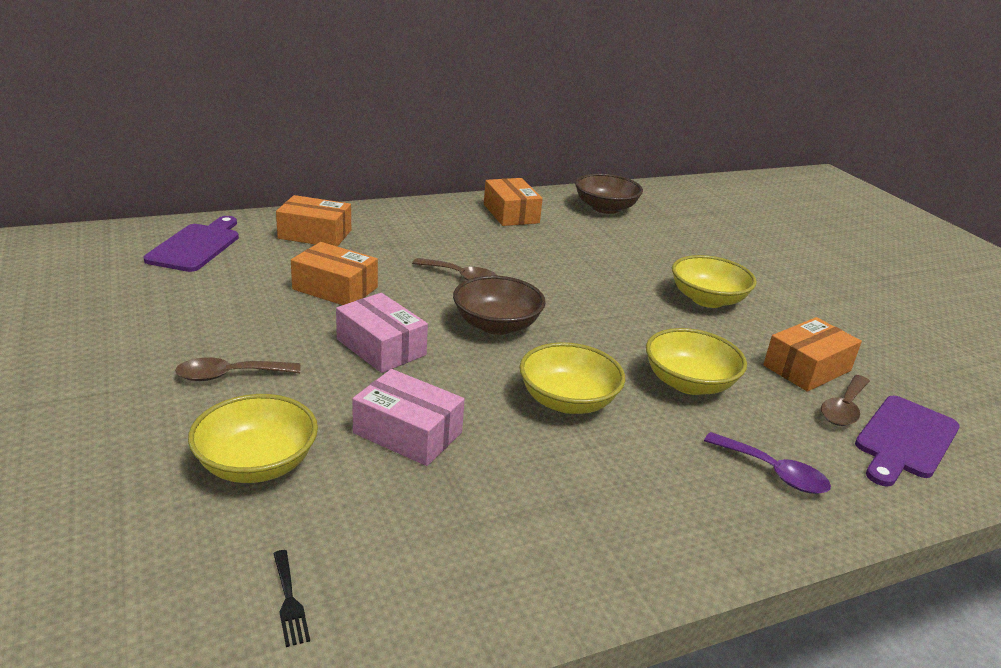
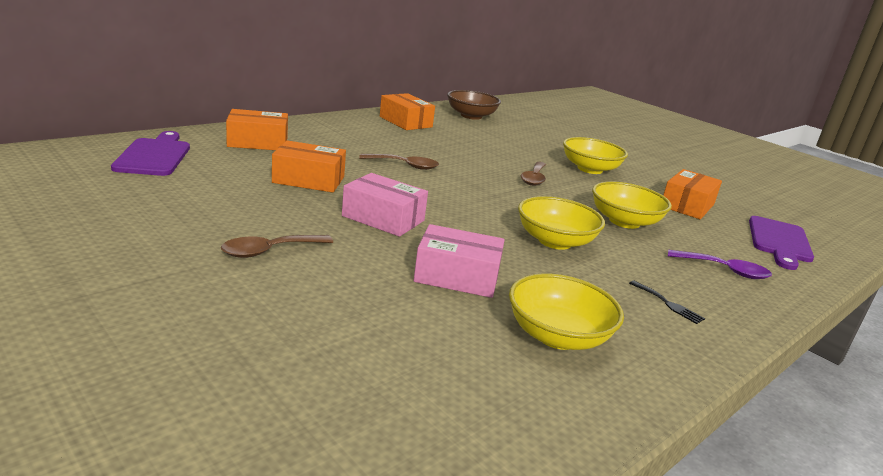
camera: 20 degrees left, 5 degrees down
yellow bowl [188,394,318,483] -> yellow bowl moved to [509,273,624,350]
black fork [273,550,310,647] -> black fork moved to [629,281,705,324]
brown bowl [453,276,546,335] -> none
brown spoon [821,375,870,426] -> brown spoon moved to [521,162,546,186]

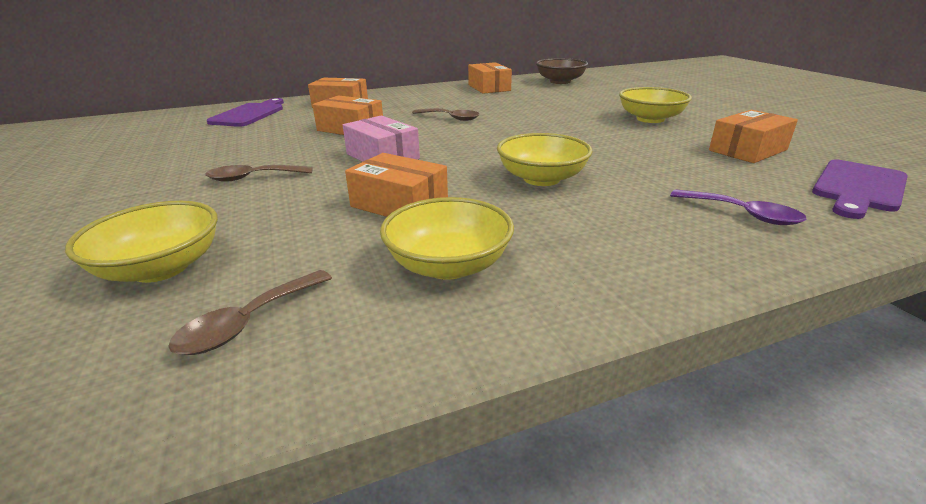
camera: 25 degrees right, 5 degrees up
pink box [413,224,505,298] -> orange box [345,153,448,217]
brown spoon [521,162,546,186] -> brown spoon moved to [168,270,332,355]
yellow bowl [592,181,672,229] -> yellow bowl moved to [65,201,218,283]
black fork [629,281,705,324] -> none

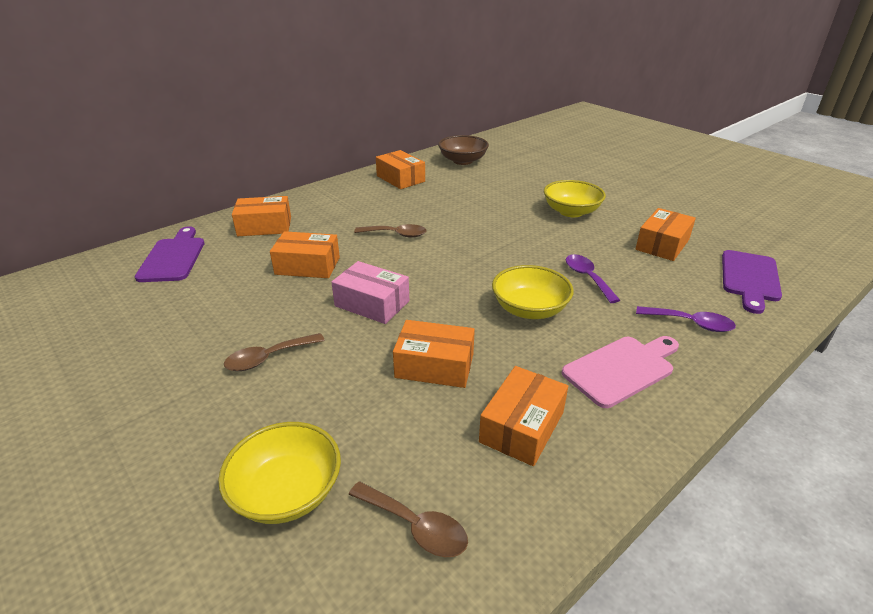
camera: 20 degrees left, 5 degrees up
brown spoon [168,270,332,355] -> brown spoon turned 75 degrees counterclockwise [348,481,468,557]
yellow bowl [380,197,514,280] -> orange box [479,366,568,466]
none -> pink cutting board [562,336,679,408]
none -> purple spoon [566,254,620,303]

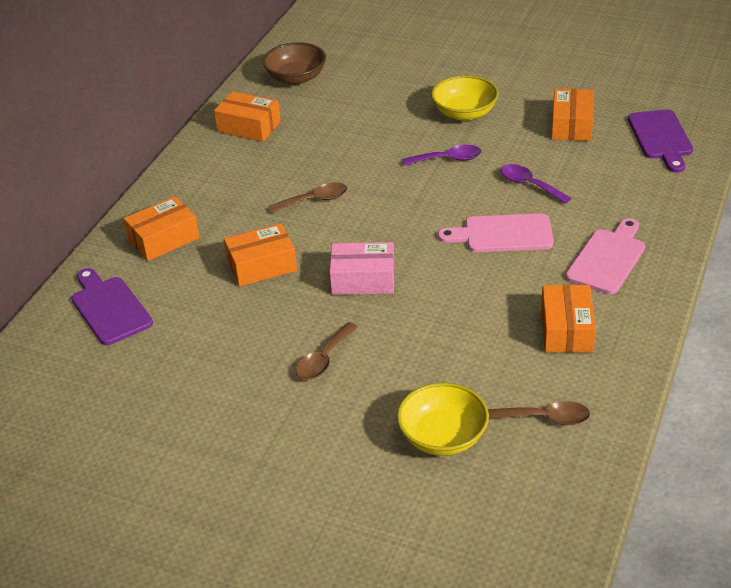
camera: 25 degrees left, 5 degrees up
orange box [393,320,475,388] -> none
yellow bowl [492,265,574,319] -> pink cutting board [438,213,554,252]
purple spoon [636,306,736,332] -> purple spoon moved to [402,145,481,166]

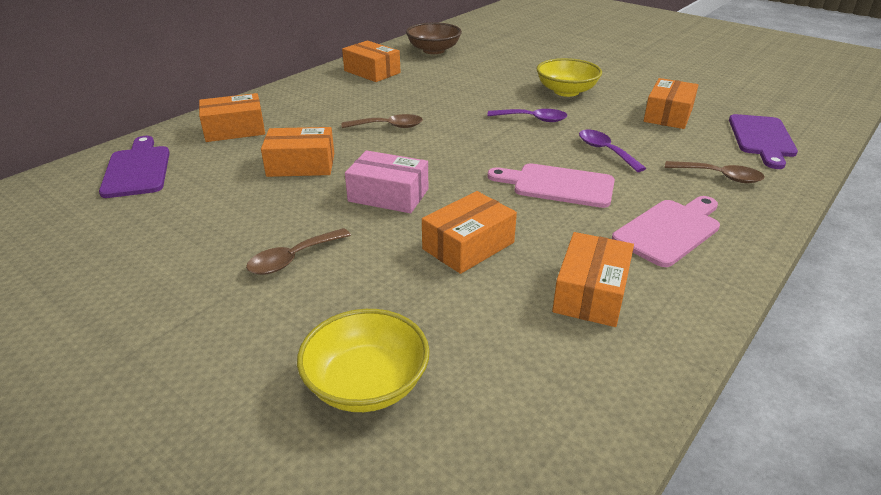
camera: 15 degrees right, 5 degrees down
brown spoon [488,401,590,425] -> brown spoon moved to [665,161,765,183]
none -> orange box [422,191,517,274]

